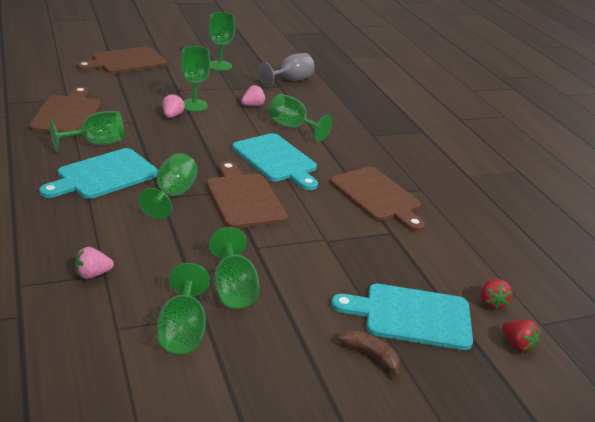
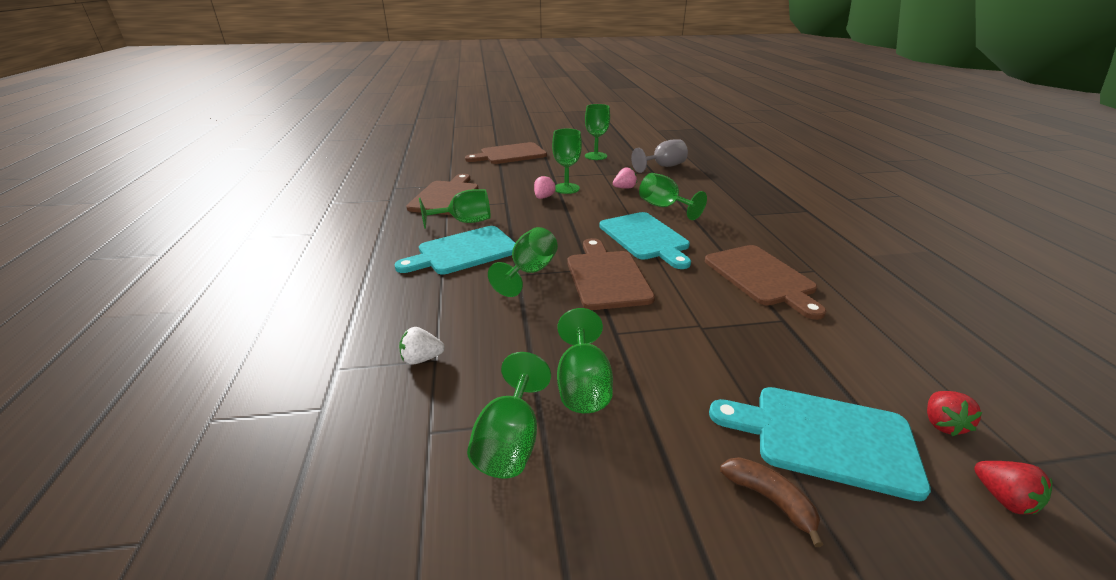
camera: 15 degrees right, 0 degrees up
pink strawberry [75,247,114,279] -> white strawberry [399,327,445,365]

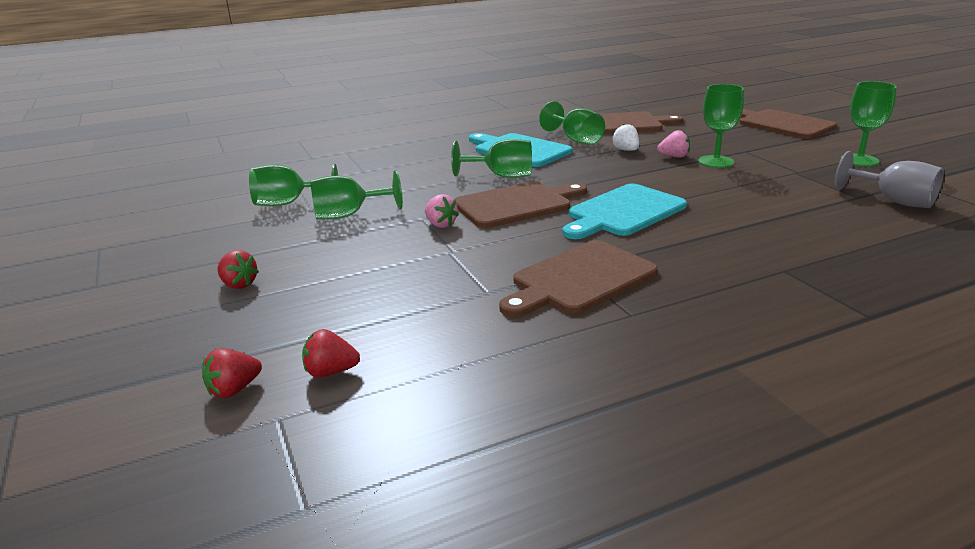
camera: 75 degrees right, 5 degrees down
white strawberry [399,327,445,365] -> white strawberry moved to [612,124,639,151]
pink strawberry [613,167,637,189] -> pink strawberry moved to [425,194,459,228]
green goblet [639,173,707,220] -> none
turquoise cutting board [709,387,931,501] -> none
brown banana [720,457,824,547] -> red strawberry [217,250,259,289]

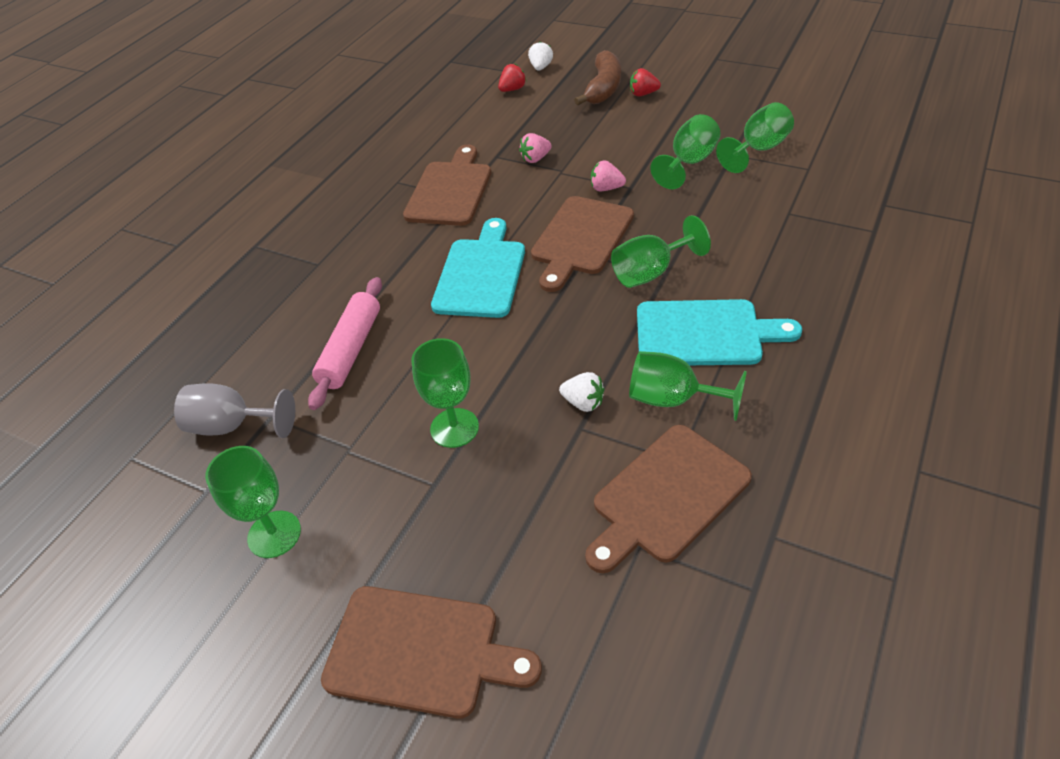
camera: 145 degrees right, 20 degrees up
red strawberry [202,348,262,398] -> white strawberry [528,41,553,71]
pink strawberry [657,130,690,158] -> pink strawberry moved to [519,133,552,163]
none -> pink rolling pin [308,277,382,410]
none -> brown banana [574,50,621,105]

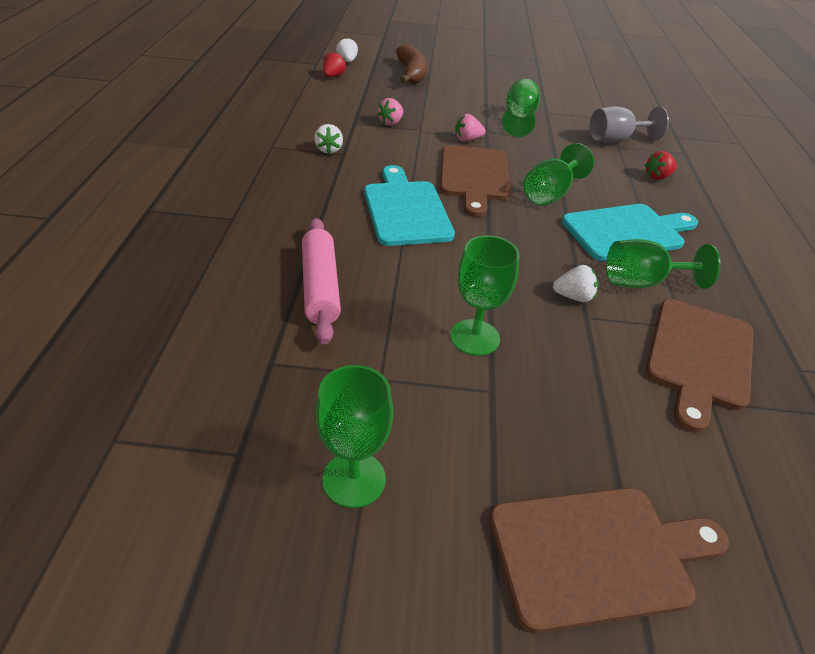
camera: 30 degrees left, 5 degrees down
grey goblet [174,383,295,438] -> grey goblet moved to [589,106,669,143]
brown cutting board [403,145,491,226] -> white strawberry [314,124,343,154]
red strawberry [630,68,661,96] -> red strawberry moved to [645,151,677,180]
green goblet [716,102,794,173] -> none

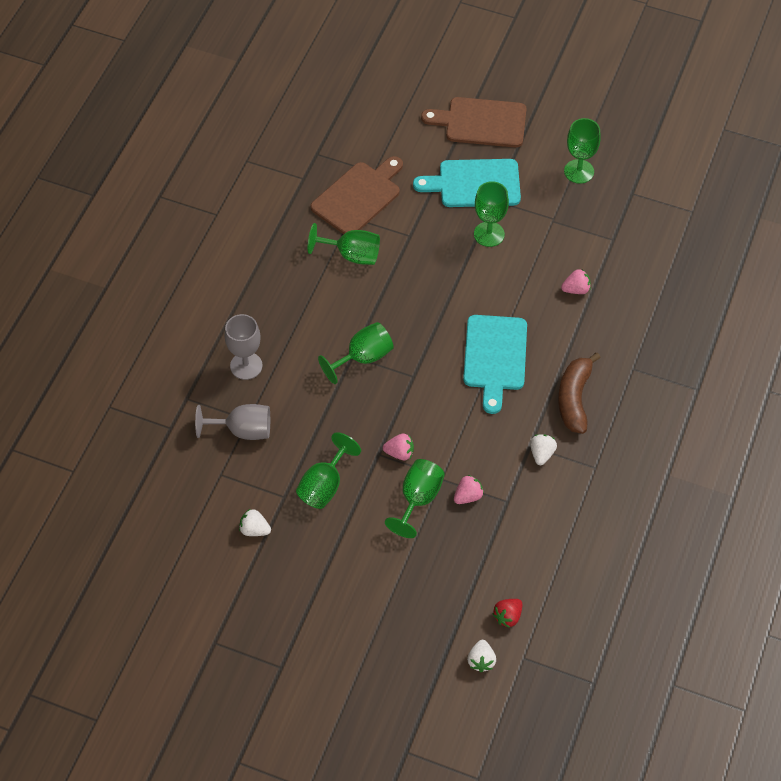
camera: 160 degrees left, 15 degrees up
pink rolling pin [302,218,341,344] -> pink strawberry [561,269,591,294]
brown banana [396,44,427,84] -> brown banana moved to [558,353,600,434]
brown cutting board [440,145,510,217] -> none
white strawberry [553,265,598,302] -> white strawberry moved to [239,509,271,536]
turquoise cutting board [562,204,698,261] -> turquoise cutting board moved to [413,159,521,207]
red strawberry [645,151,677,180] -> grey goblet [225,314,263,380]
none -> green goblet [385,459,445,538]

